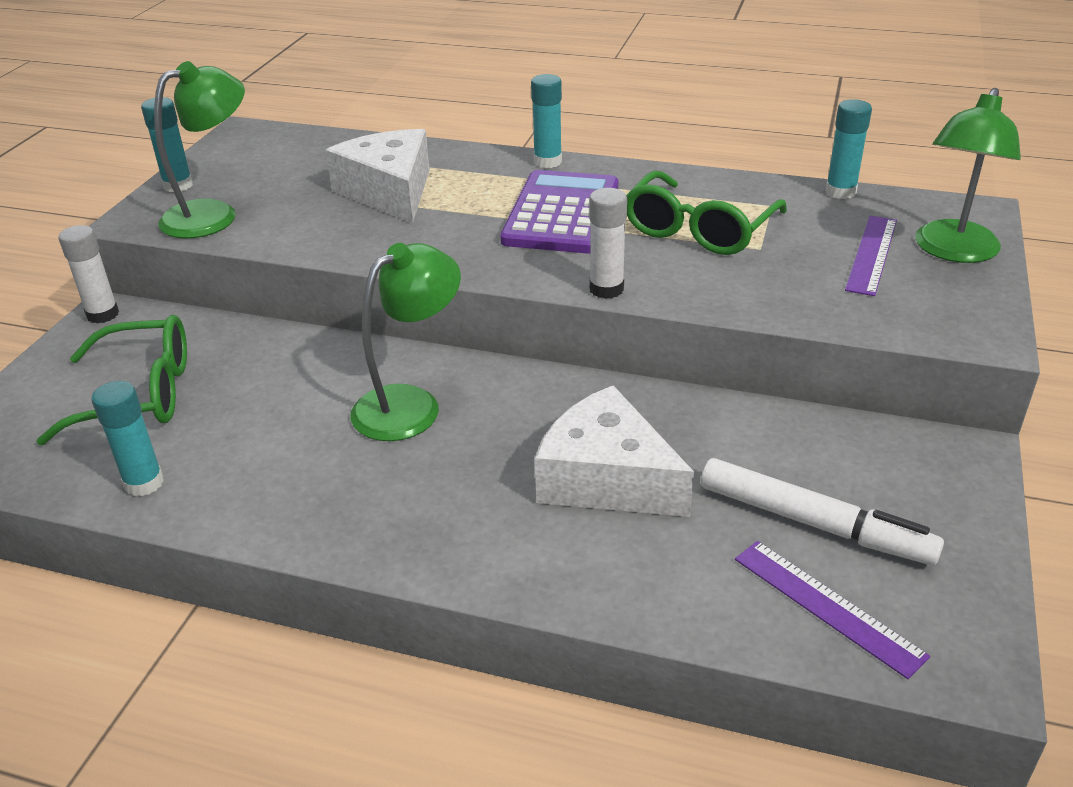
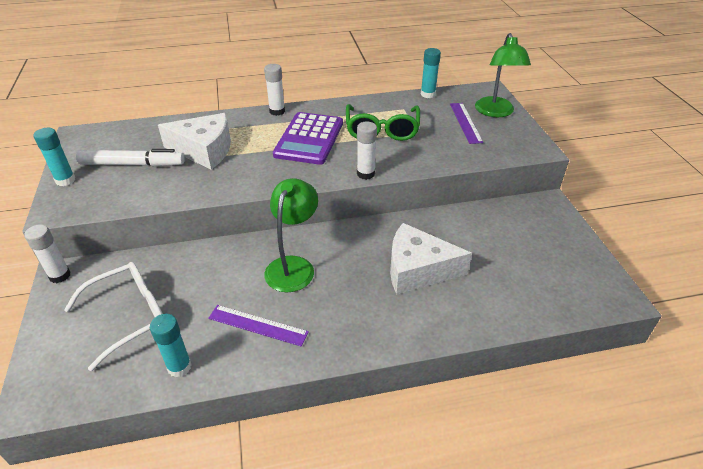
camera: 30 degrees left, 5 degrees up
green glasses [36,315,187,445] -> white glasses [64,262,163,371]
green lamp [154,61,245,239] -> none
white cheese [325,129,430,223] -> white cheese turned 150 degrees clockwise [158,113,231,170]
purple calculator [500,170,618,254] -> purple calculator turned 150 degrees counterclockwise [273,112,343,165]
turquoise glue stick [531,74,562,168] -> white glue stick [264,64,285,116]
white marker [701,458,944,565] -> white marker moved to [76,149,185,166]
purple ruler [735,541,930,679] -> purple ruler moved to [208,305,309,347]

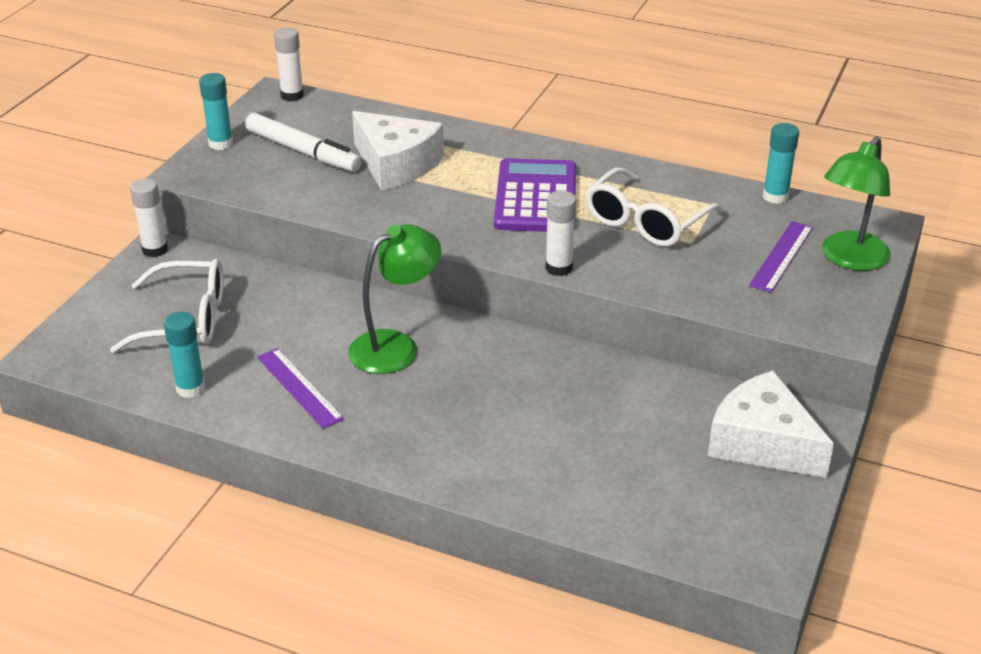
camera: 35 degrees right, 5 degrees down
white glue stick [264,64,285,116] -> white glue stick moved to [274,27,304,101]
purple calculator [273,112,343,165] -> purple calculator turned 135 degrees clockwise [494,158,576,232]
green glasses [346,104,420,141] -> white glasses [585,168,724,247]
white cheese [390,223,472,294] -> white cheese moved to [708,371,834,478]

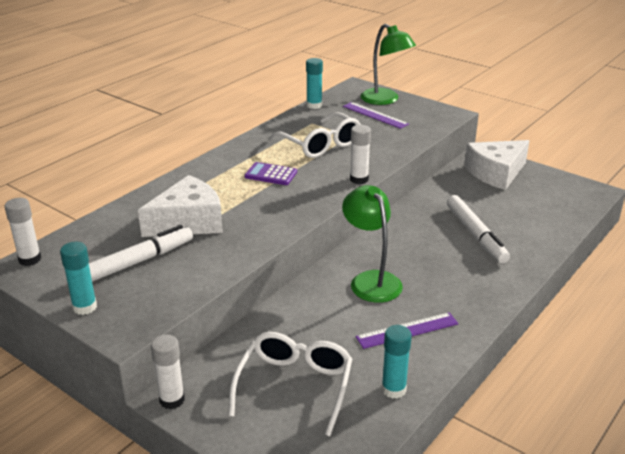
camera: 75 degrees left, 5 degrees down
purple calculator [494,158,576,232] -> purple calculator [244,162,297,185], size x0.54
none -> white marker [447,195,510,263]

